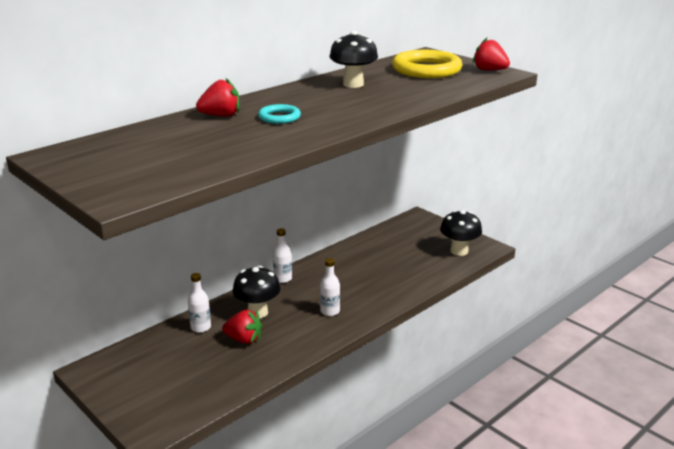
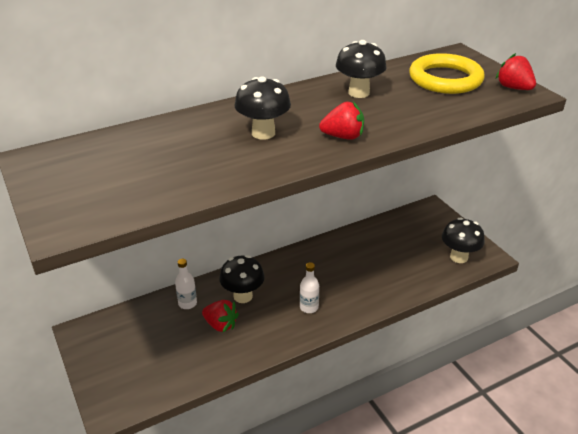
camera: 15 degrees right, 10 degrees up
red strawberry [196,78,239,117] -> red strawberry moved to [319,102,364,140]
turquoise ring [258,104,301,124] -> black mushroom [235,76,291,140]
white bottle [273,228,292,283] -> none

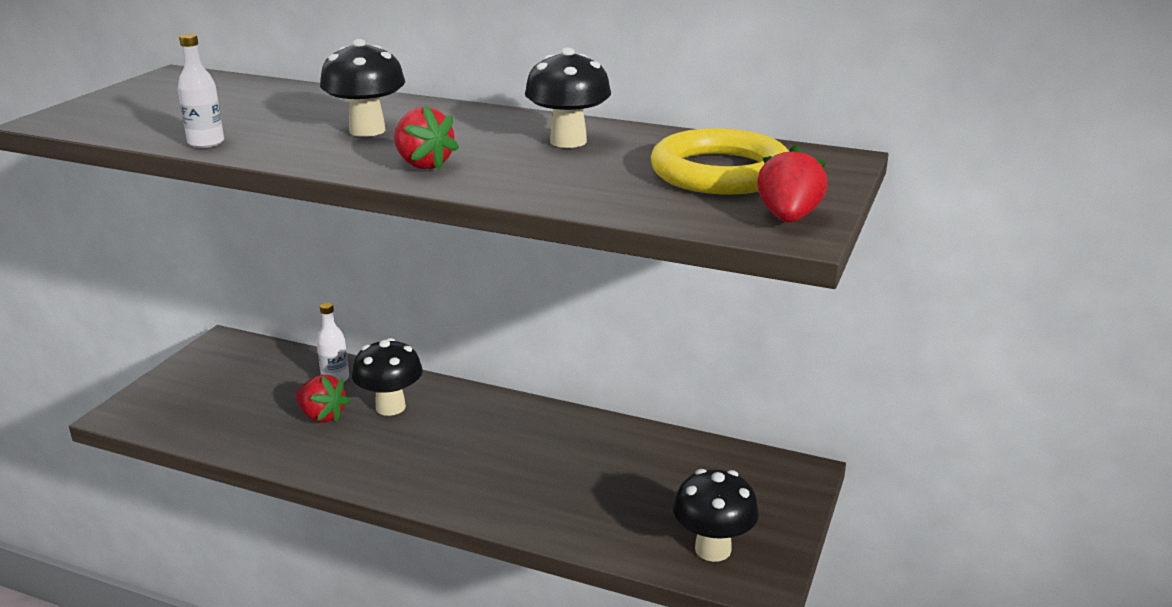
camera: 50 degrees right, 10 degrees down
red strawberry [202,300,239,332] -> red strawberry turned 45 degrees counterclockwise [296,375,350,422]
white bottle [300,262,319,313] -> white bottle moved to [178,34,224,148]

